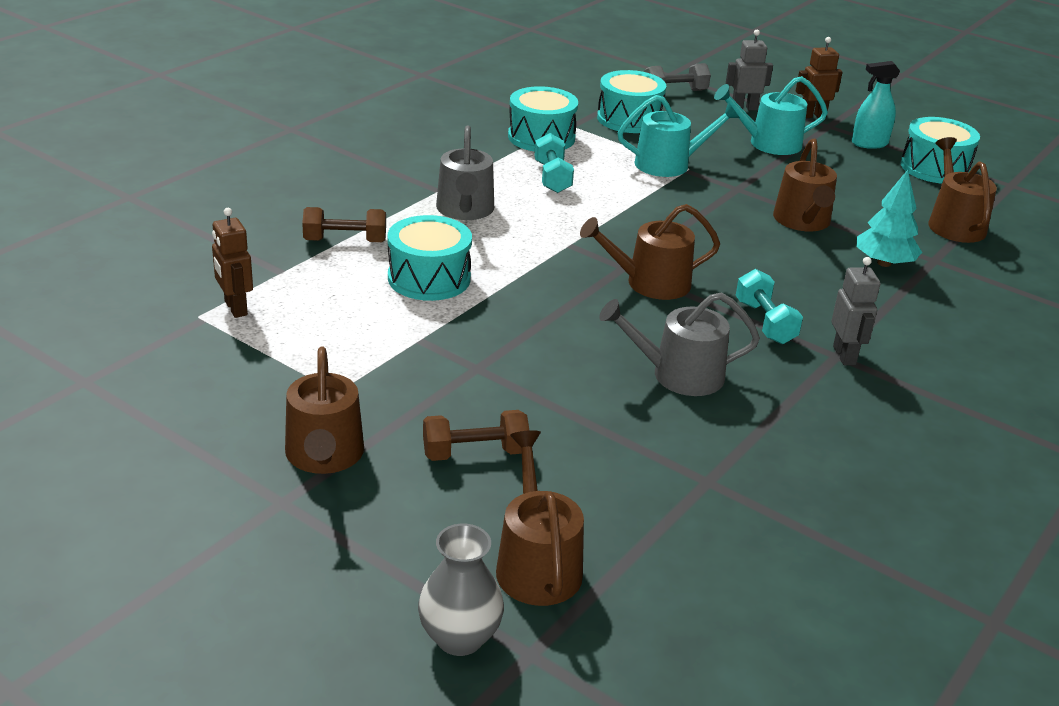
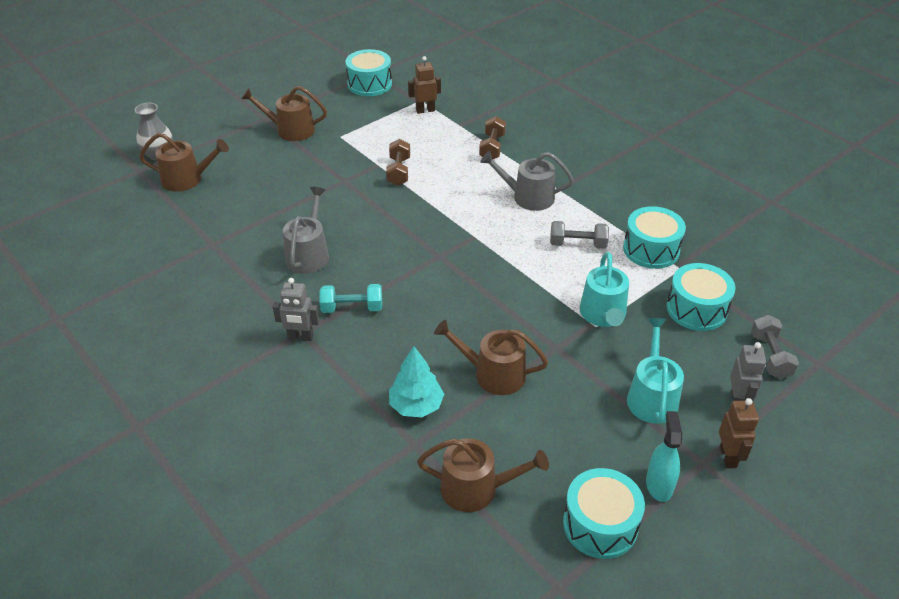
camera: 105 degrees right, 10 degrees up
turquoise drum [387,215,472,301] -> turquoise drum moved to [346,49,392,96]
brown dumbbell [423,410,529,461] -> brown dumbbell moved to [386,139,410,186]
turquoise dumbbell [534,133,574,193] -> grey dumbbell [550,221,609,249]
brown watering can [580,204,720,300] -> none

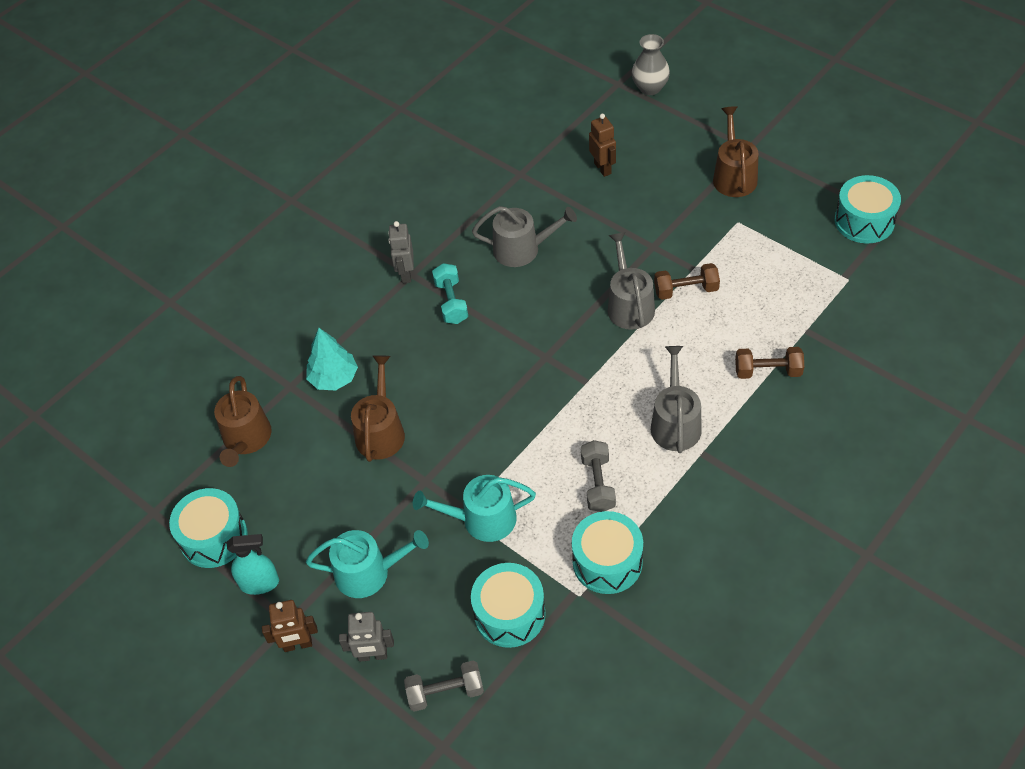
camera: 85 degrees right, 10 degrees up
brown watering can [139,133,229,192] -> none
brown robot [408,56,441,114] -> brown robot moved to [589,114,616,177]
none -> grey watering can [607,232,655,330]

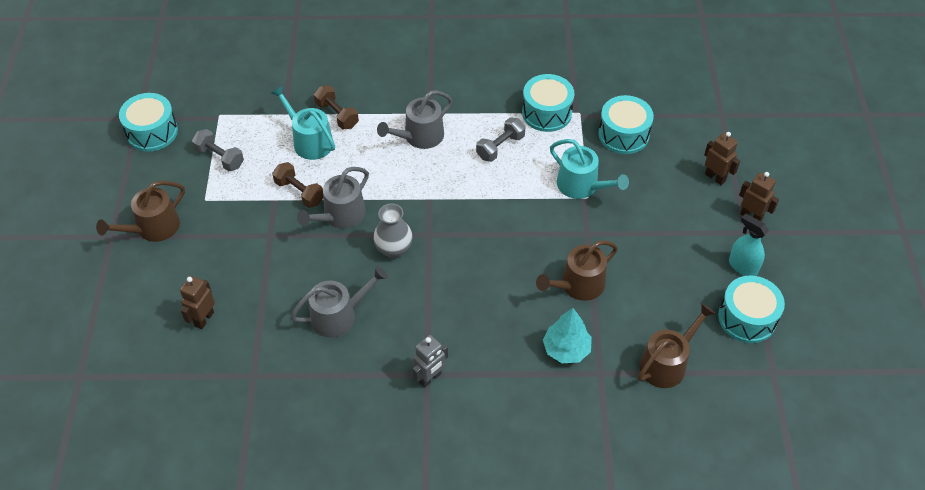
camera: 135 degrees left, 0 degrees up
turquoise watering can [306,530,429,598] -> turquoise watering can moved to [271,85,335,160]
grey robot [339,612,394,662] -> brown robot [704,132,740,185]
grey dumbbell [404,660,484,712] -> grey dumbbell moved to [192,129,244,171]
turquoise dumbbell [432,263,468,324] -> none
grey watering can [472,206,577,267] -> grey watering can turned 105 degrees clockwise [290,266,388,338]
grey vase [632,34,670,95] -> grey vase moved to [373,203,413,258]

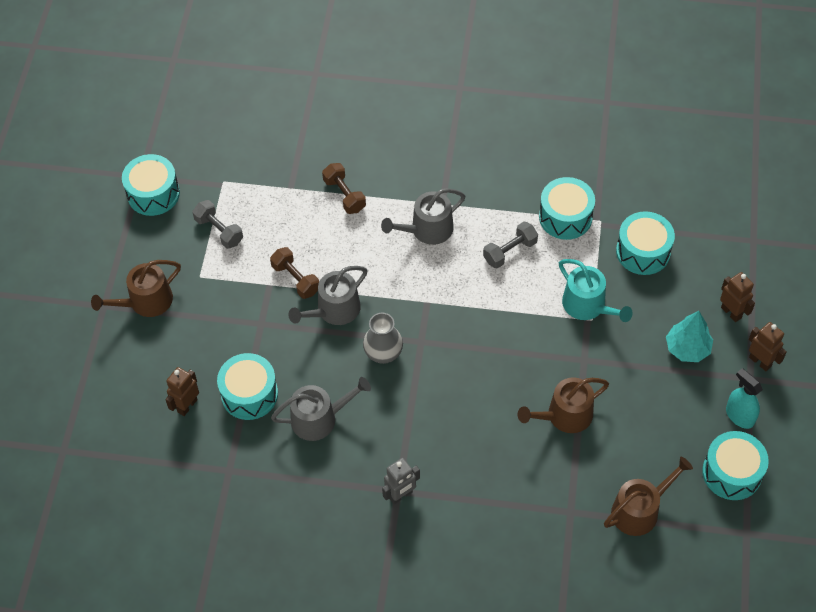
camera: 10 degrees right, 5 degrees up
turquoise watering can [271,85,335,160] -> none
turquoise tree [543,308,592,363] -> turquoise tree moved to [666,311,713,362]
none -> turquoise drum [217,353,278,420]

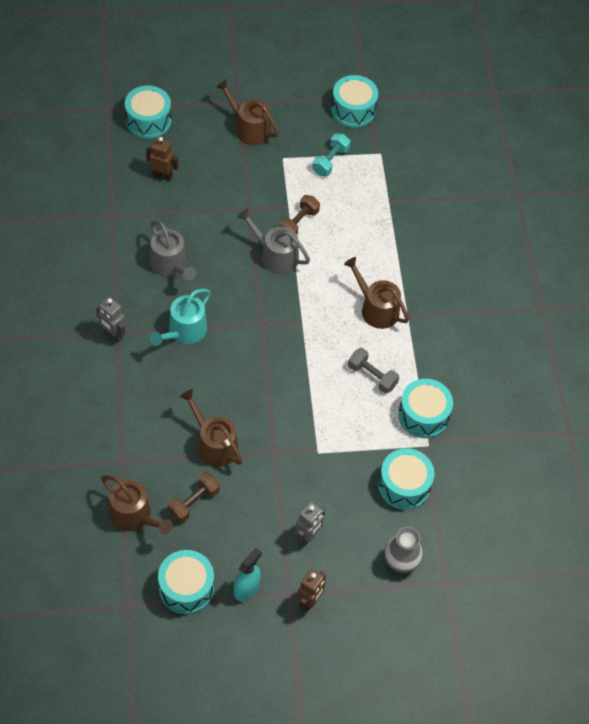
camera: 70 degrees right, 0 degrees up
grey dumbbell [192,200,243,249] -> turquoise dumbbell [312,133,351,176]
turquoise drum [217,353,278,420] -> turquoise drum moved to [125,86,171,139]
brown dumbbell [322,163,366,214] -> brown dumbbell moved to [167,472,220,523]
grey vase [363,313,403,364] -> grey vase moved to [384,527,423,573]
grey watering can [381,188,465,245] -> brown watering can [344,257,409,329]
turquoise watering can [559,259,633,322] -> turquoise watering can moved to [150,289,211,346]
turquoise tree [666,311,713,362] -> grey robot [295,502,325,545]
brown robot [720,272,755,322] -> none

